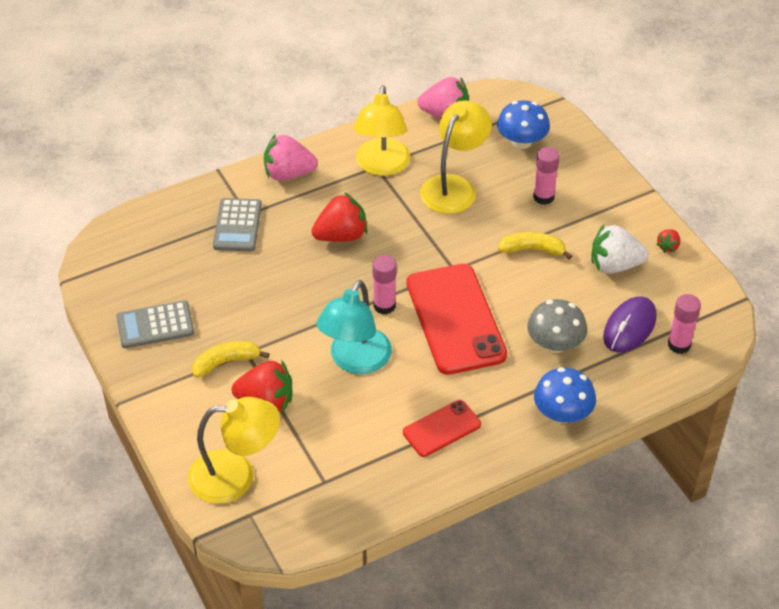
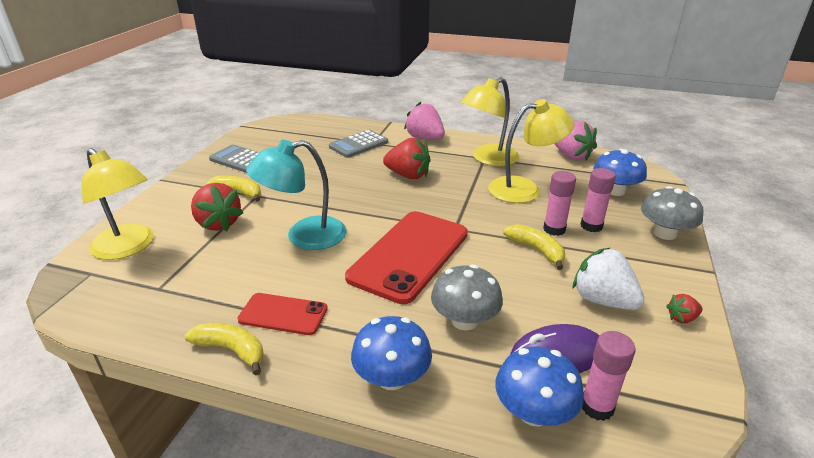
camera: 45 degrees right, 15 degrees down
pink glue stick [372,255,397,314] -> pink glue stick moved to [543,171,576,236]
none -> yellow banana [185,323,264,375]
none -> blue mushroom [495,347,584,427]
none -> grey mushroom [641,186,703,240]

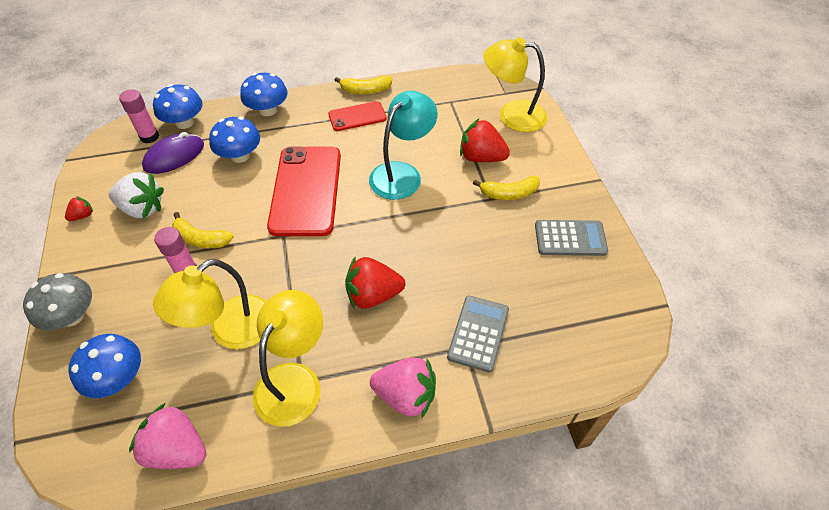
camera: 150 degrees right, 20 degrees up
grey mushroom [431,264,503,331] -> blue mushroom [209,117,260,163]
pink glue stick [581,168,616,232] -> none

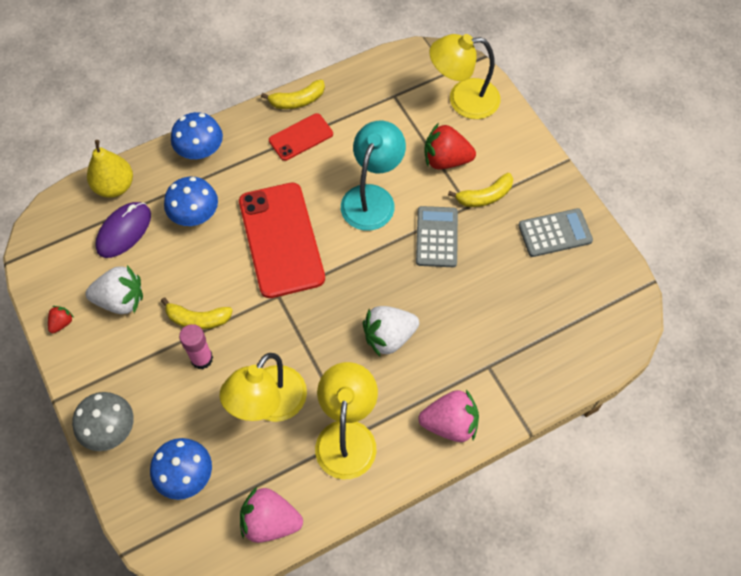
camera: 15 degrees left, 10 degrees up
pink glue stick [119,89,159,143] -> none
blue mushroom [153,84,203,129] -> yellow pear [87,140,133,198]
red strawberry [345,257,405,309] -> white strawberry [363,306,419,356]
grey calculator [447,296,509,373] -> grey calculator moved to [416,206,458,267]

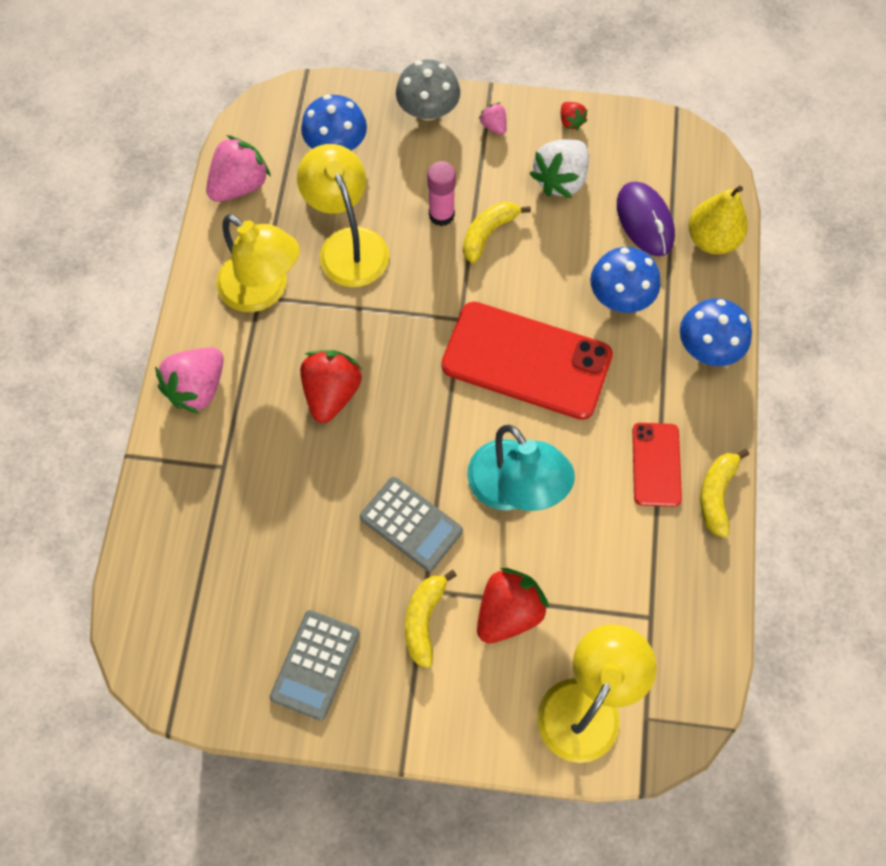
camera: 125 degrees right, 5 degrees up
white strawberry [363,306,419,356] -> red strawberry [300,350,362,423]
none -> pink strawberry [479,103,507,135]

